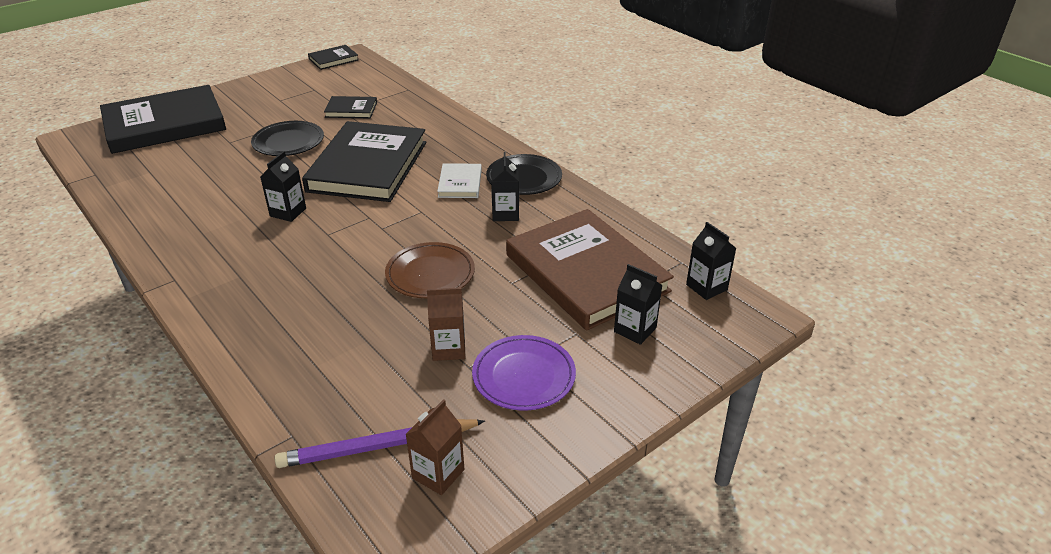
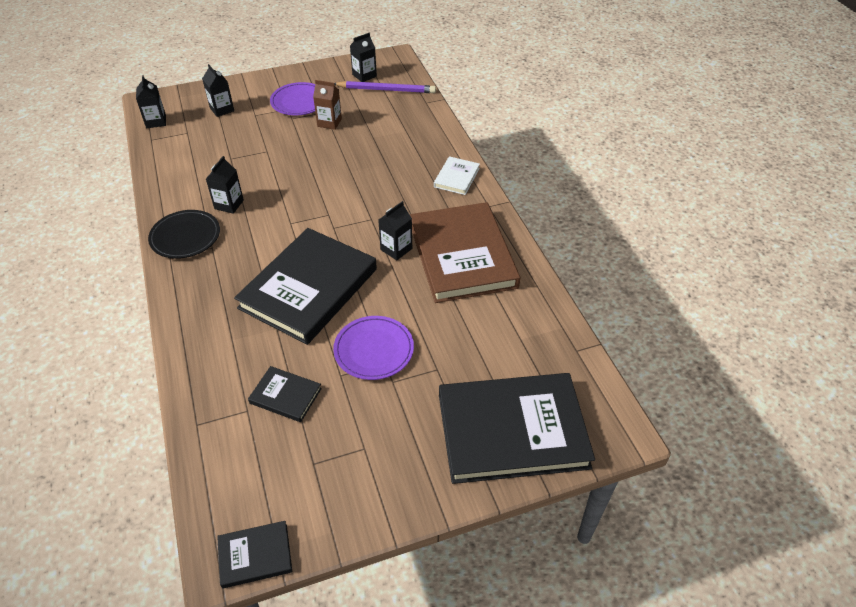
camera: 160 degrees left, 10 degrees up
black plate [251,121,324,156] -> purple plate [333,316,414,380]
brown plate [385,242,475,298] -> none
brown carton [405,399,464,495] -> black carton [350,33,377,82]
white book [437,163,482,198] -> white book moved to [434,156,480,195]
brown book [506,209,674,331] -> brown book moved to [410,202,520,303]

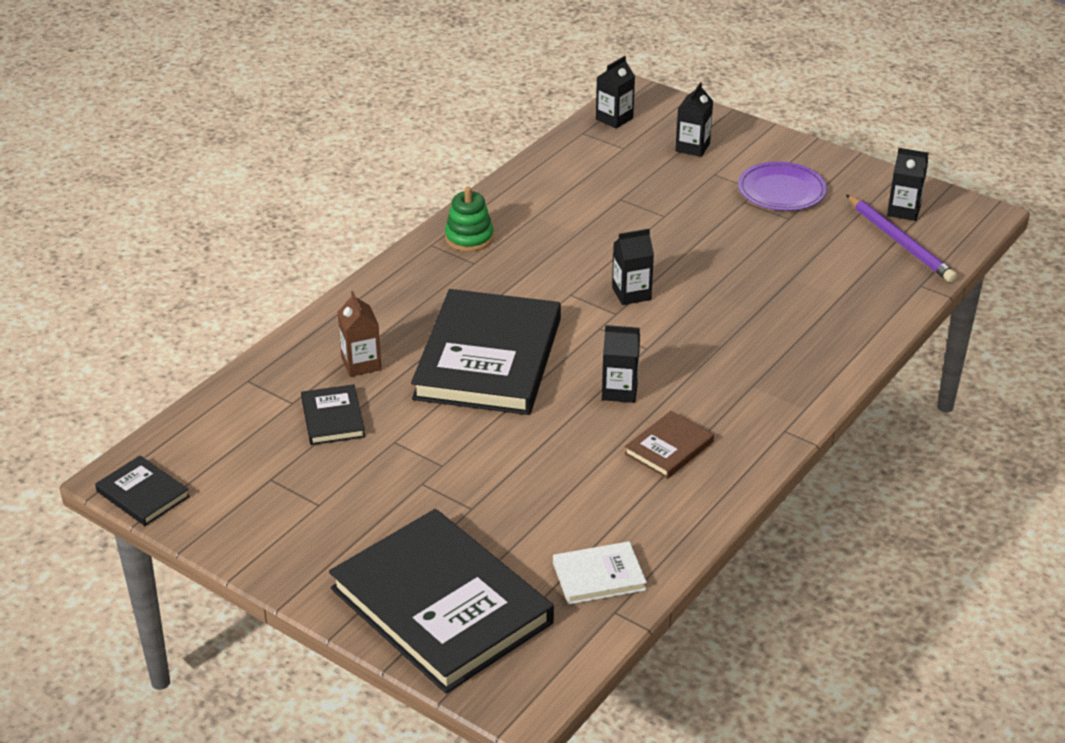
camera: 55 degrees right, 10 degrees down
black plate [148,210,220,259] -> green stacking toy [445,187,494,252]
black carton [206,156,244,214] -> black carton moved to [612,229,654,305]
black book [234,228,377,345] -> black book turned 75 degrees counterclockwise [411,289,561,415]
brown carton [313,80,342,130] -> brown carton moved to [338,291,381,377]
purple plate [333,316,414,380] -> none
brown book [410,202,520,303] -> brown book [624,411,714,479], size x0.44
white book [434,156,480,195] -> white book moved to [553,541,647,605]

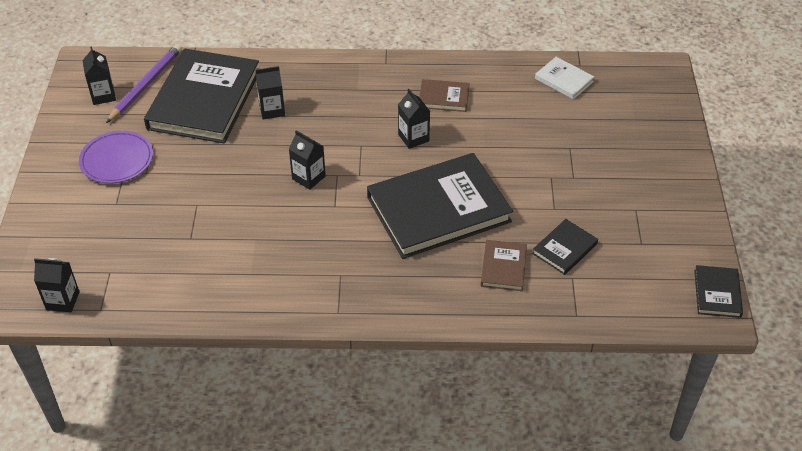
camera: 125 degrees left, 10 degrees up
black book [329,509,554,693] -> black book moved to [144,49,259,143]
brown carton [338,291,381,377] -> brown book [481,240,527,291]
green stacking toy [445,187,494,252] -> none
black carton [676,82,713,157] -> black carton moved to [255,66,285,119]

